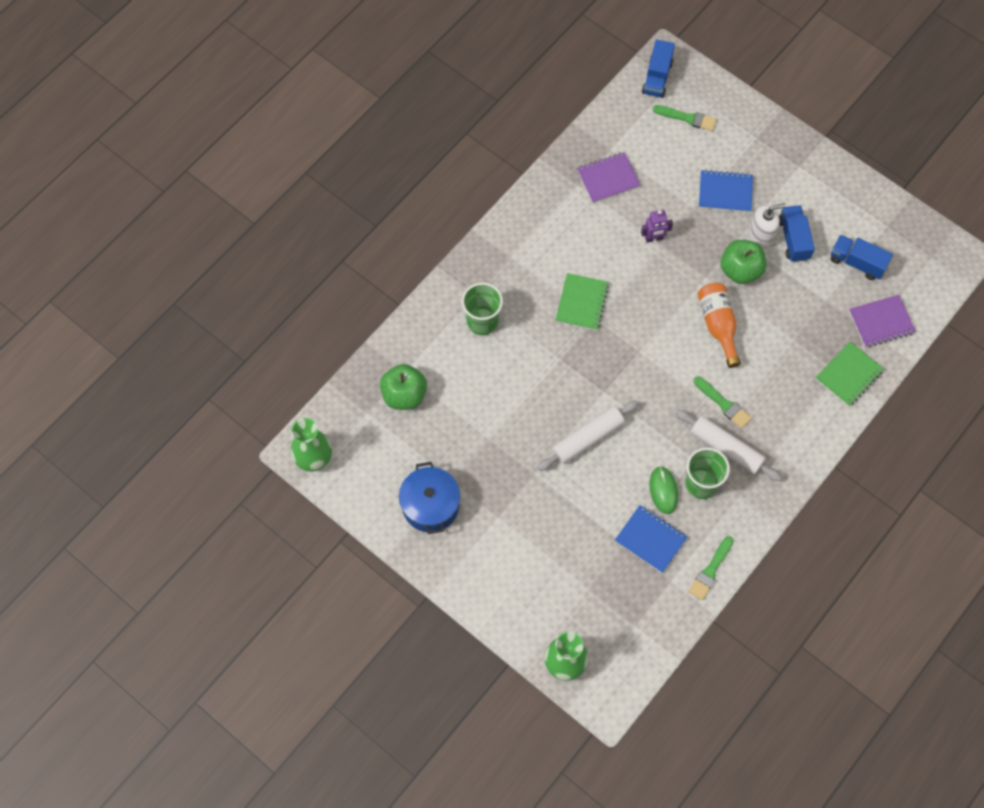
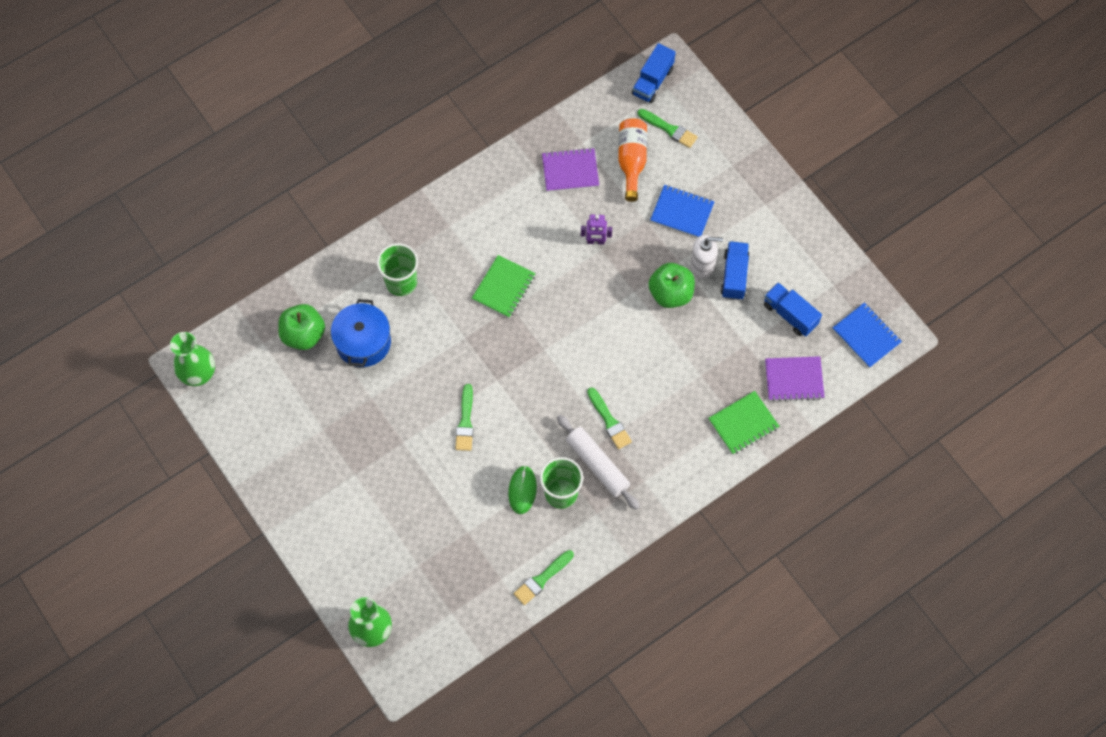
camera: 15 degrees right, 0 degrees up
blue pot [399,462,460,534] -> blue pot moved to [331,299,391,367]
white rolling pin [537,400,639,471] -> green brush [455,384,473,451]
blue notebook [615,505,687,573] -> blue notebook moved to [833,303,902,368]
orange bottle [698,283,741,368] -> orange bottle moved to [618,118,647,202]

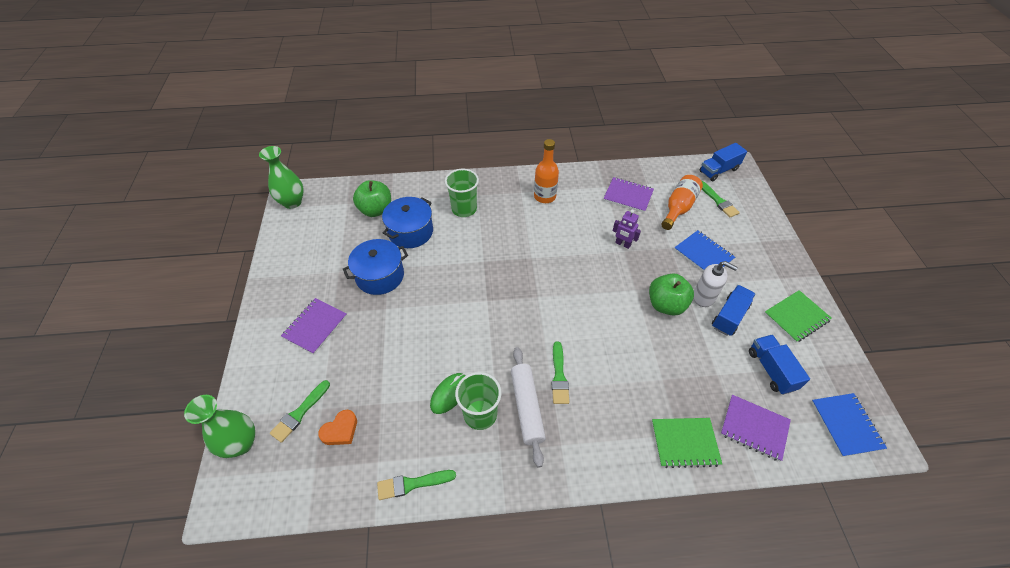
camera: 30 degrees right, 15 degrees down
green brush [455,384,473,451] -> green brush moved to [270,380,330,443]
green notebook [472,255,536,318] -> green notebook moved to [764,290,832,343]
none -> purple notebook [281,298,347,354]
none -> orange heart [318,410,357,445]
none -> blue pot [343,239,408,295]
none -> orange bottle [534,139,559,203]

